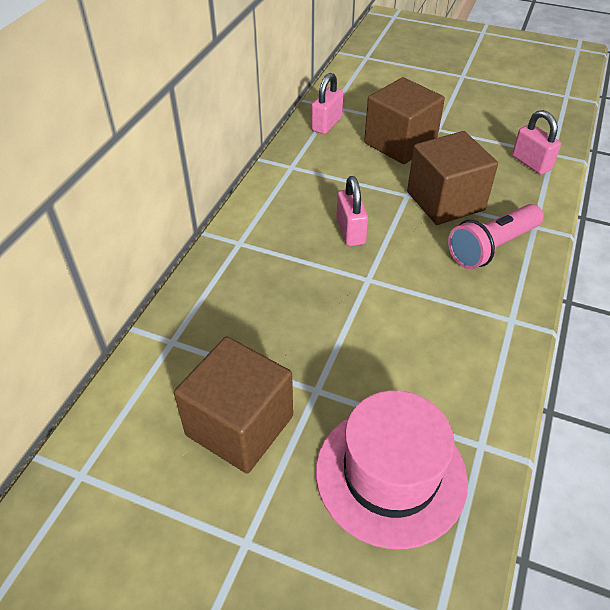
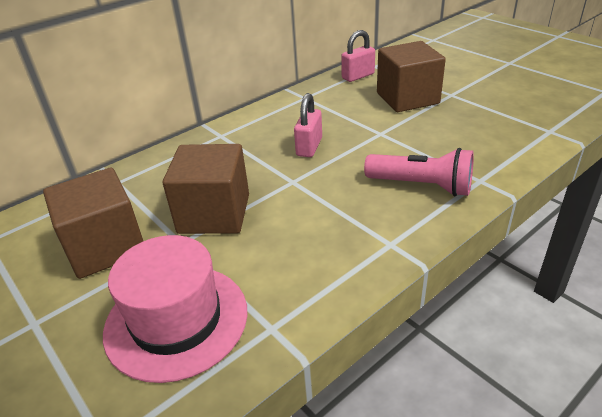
camera: 30 degrees right, 10 degrees down
brown cube [407,131,498,225] -> brown cube moved to [163,144,249,234]
pink flashlight [448,204,544,269] -> pink flashlight turned 150 degrees counterclockwise [364,148,474,196]
pink padlock [512,110,561,174] -> none

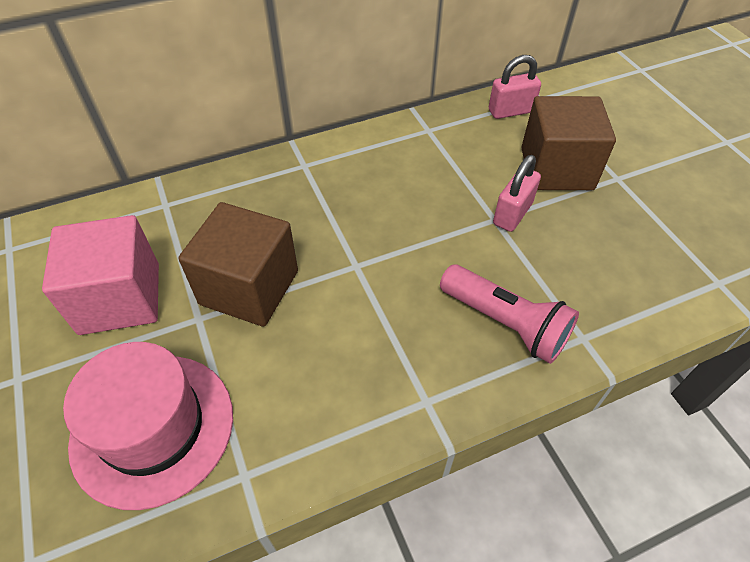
camera: 15 degrees right, 15 degrees up
brown cube [43,168,143,279] -> pink cube [42,215,159,335]
pink padlock [294,93,322,157] -> pink padlock moved to [493,155,541,232]

